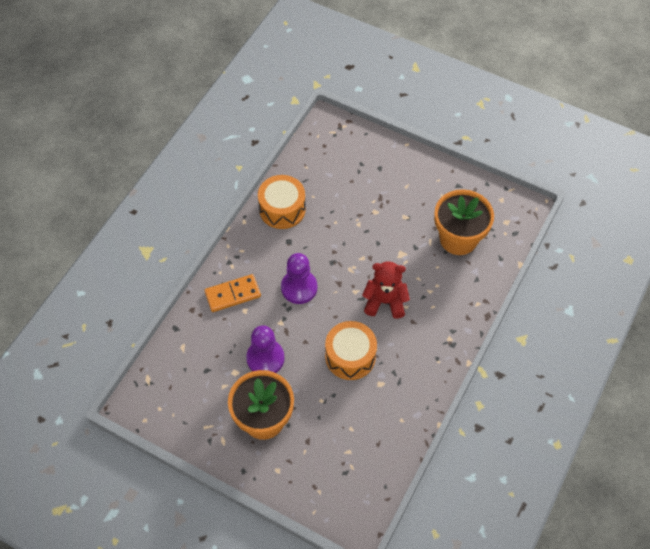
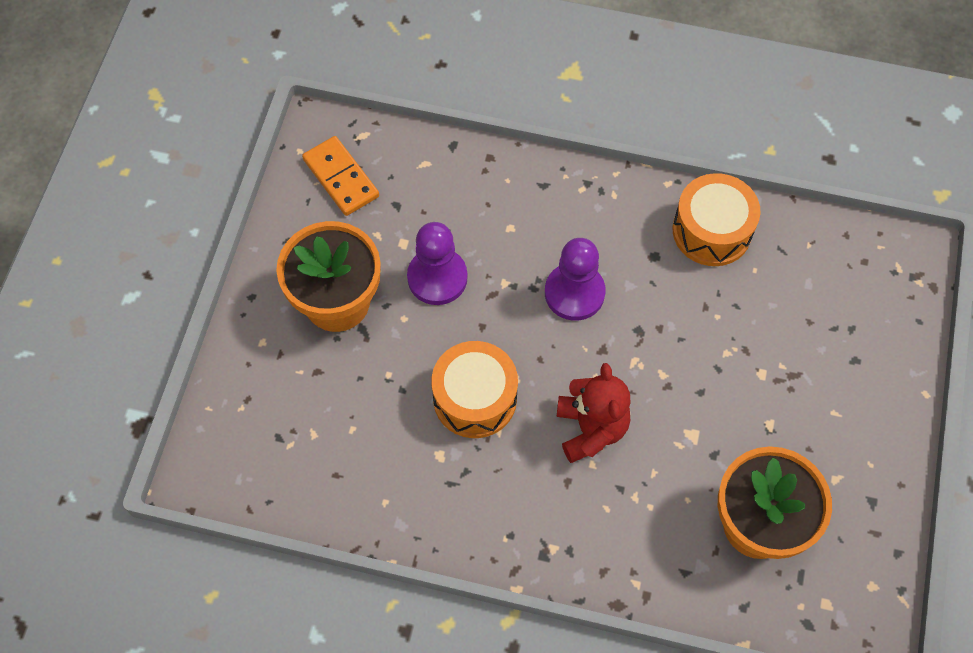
camera: 75 degrees right, 5 degrees up
orange domino [204,274,261,312] -> orange domino moved to [302,136,379,216]

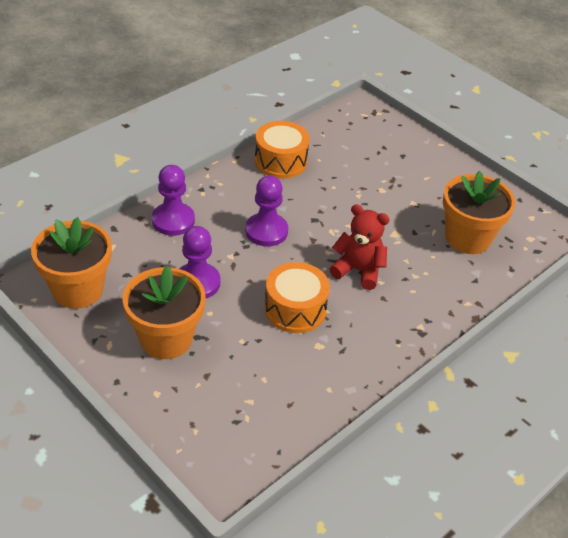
camera: 60 degrees left, 20 degrees down
orange domino [302,136,379,216] -> orange flower pot [31,217,112,309]
none -> purple pawn [152,165,195,236]

